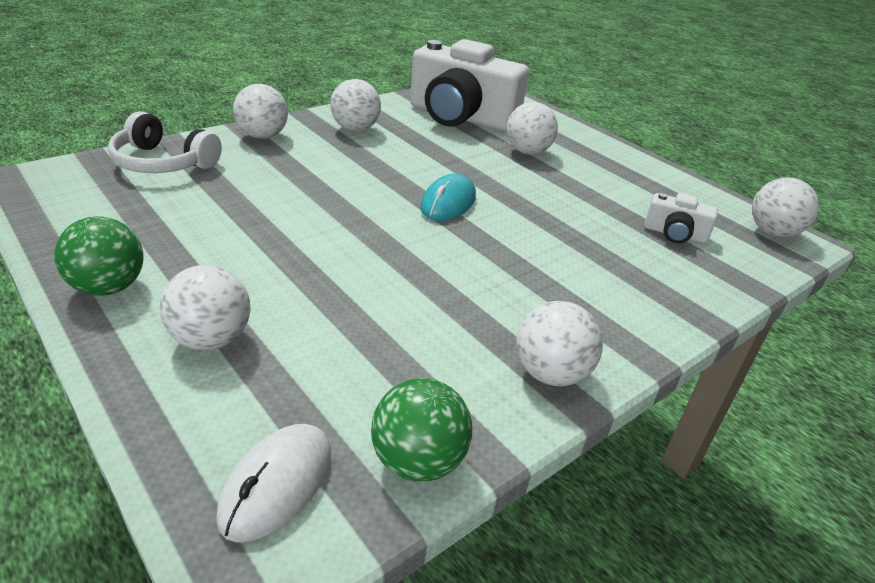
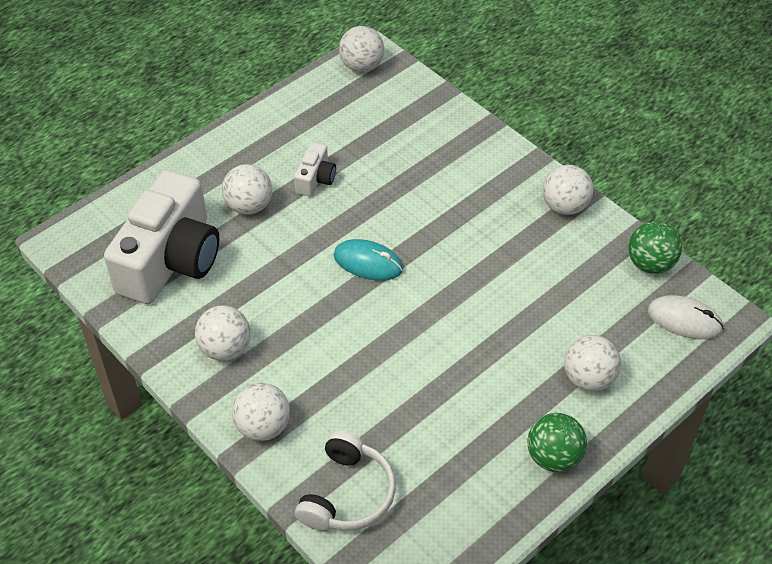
camera: 90 degrees left, 15 degrees up
white camera [645,193,718,243] -> white camera moved to [294,142,336,197]

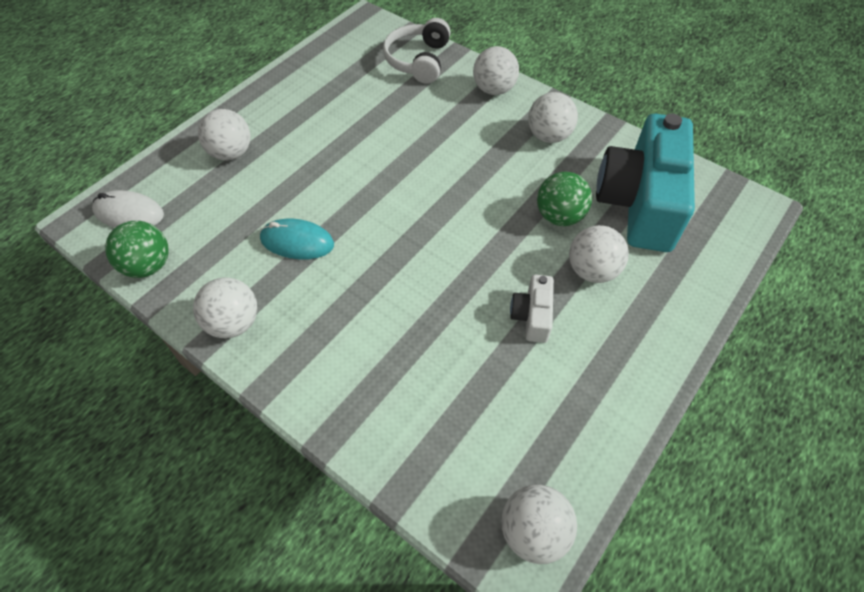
camera: 170 degrees right, 5 degrees up
white camera [104,170,219,304] -> turquoise camera [596,113,695,252]
turquoise mouse [334,239,403,281] -> turquoise mouse moved to [260,219,334,259]
green ball [527,413,587,472] -> green ball moved to [537,172,592,226]

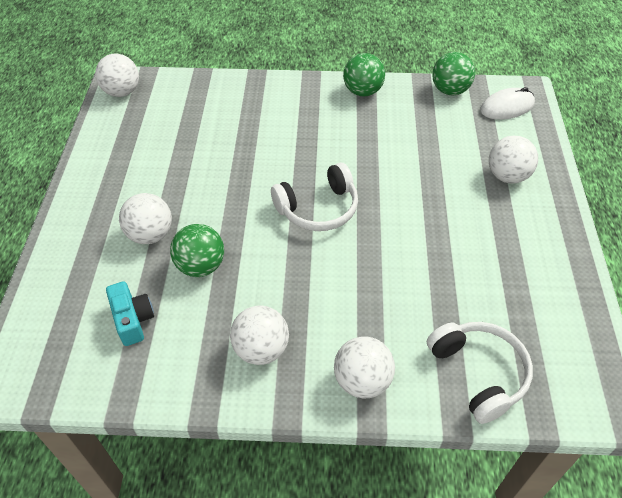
camera: 145 degrees right, 5 degrees down
white ball [193,277,257,338] -> green ball [343,53,385,96]
turquoise mouse [260,219,334,259] -> none
white camera [510,275,554,343] -> none
turquoise camera [596,113,695,252] -> turquoise camera [106,281,154,346], size x0.44
none -> white headphones [271,162,358,231]

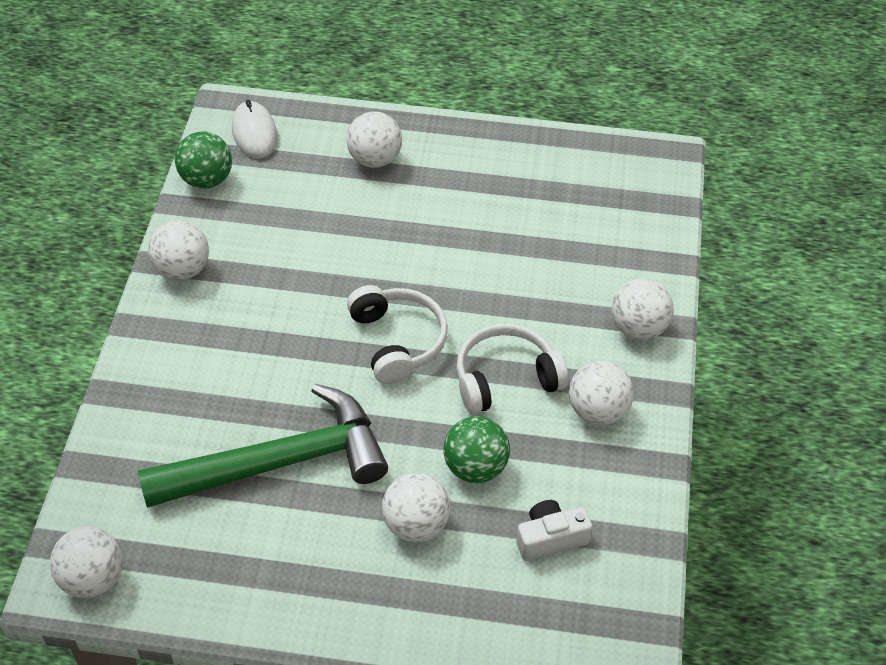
camera: 85 degrees left, 0 degrees up
turquoise camera [106,281,154,346] -> white camera [516,500,592,561]
green ball [343,53,385,96] -> white ball [148,221,209,281]
white headphones [427,322,533,424] -> white headphones moved to [457,324,569,414]
none -> green hammer [138,384,388,508]

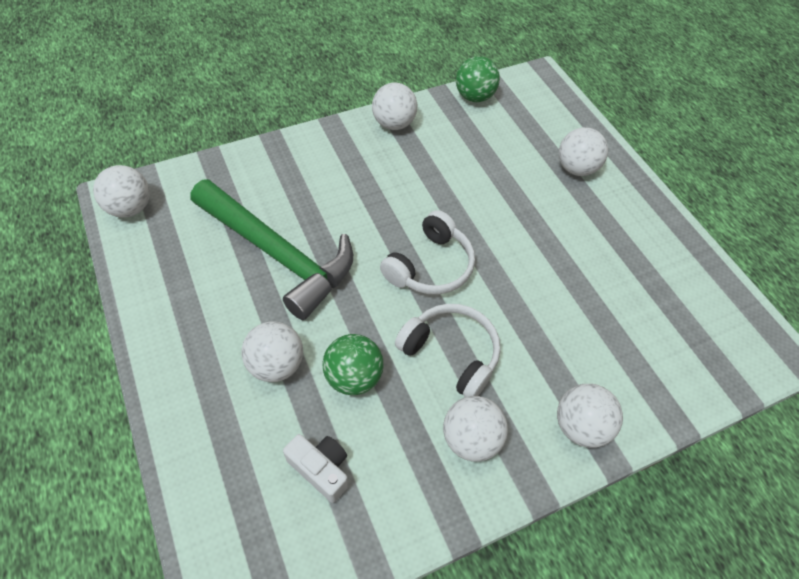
camera: 55 degrees right, 5 degrees up
white mouse [232,100,277,159] -> none

